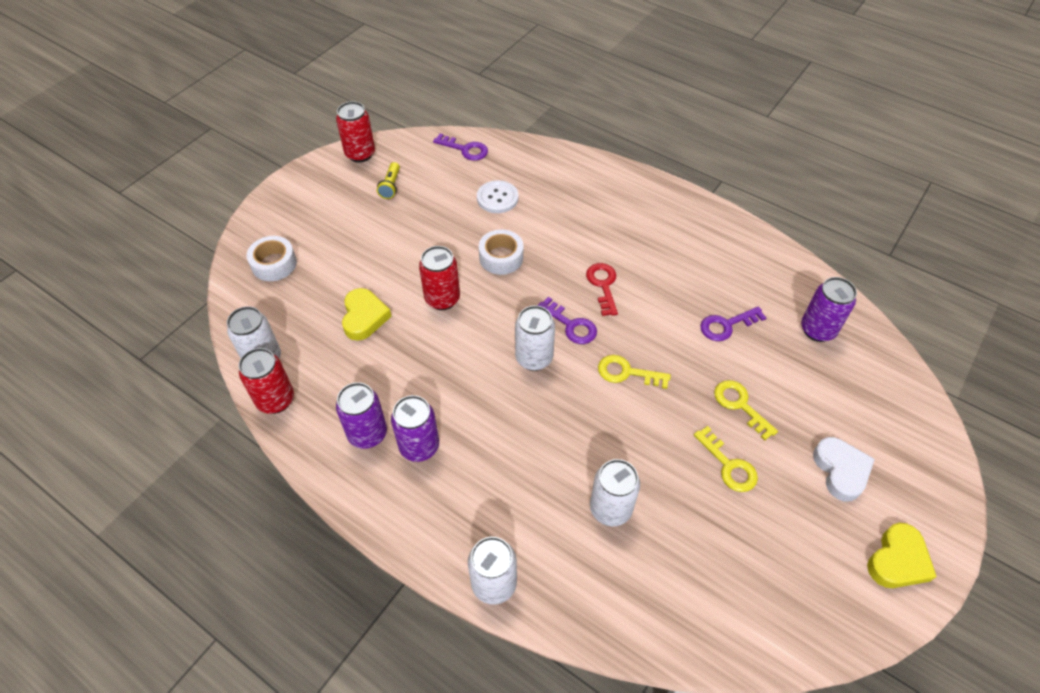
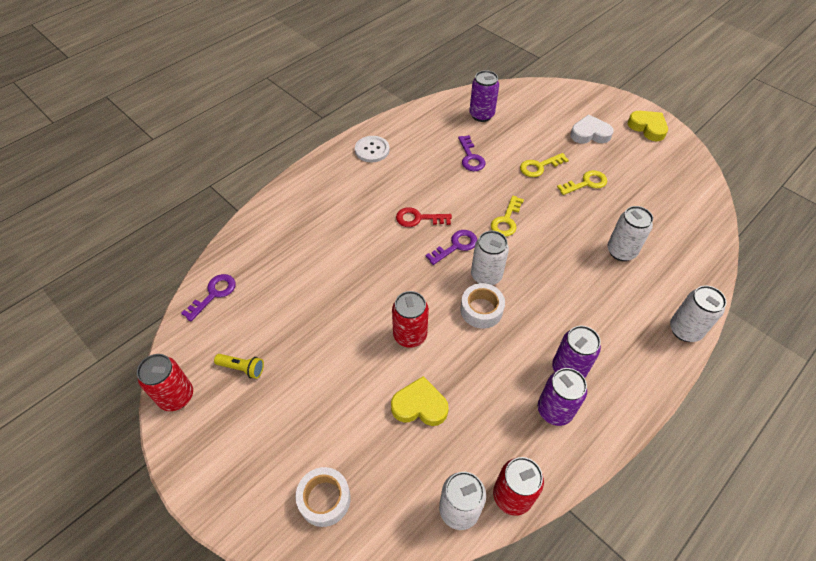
camera: 80 degrees left, 0 degrees up
white button [477,180,519,213] -> white button moved to [355,136,390,162]
white tape [479,229,523,275] -> white tape moved to [460,283,505,329]

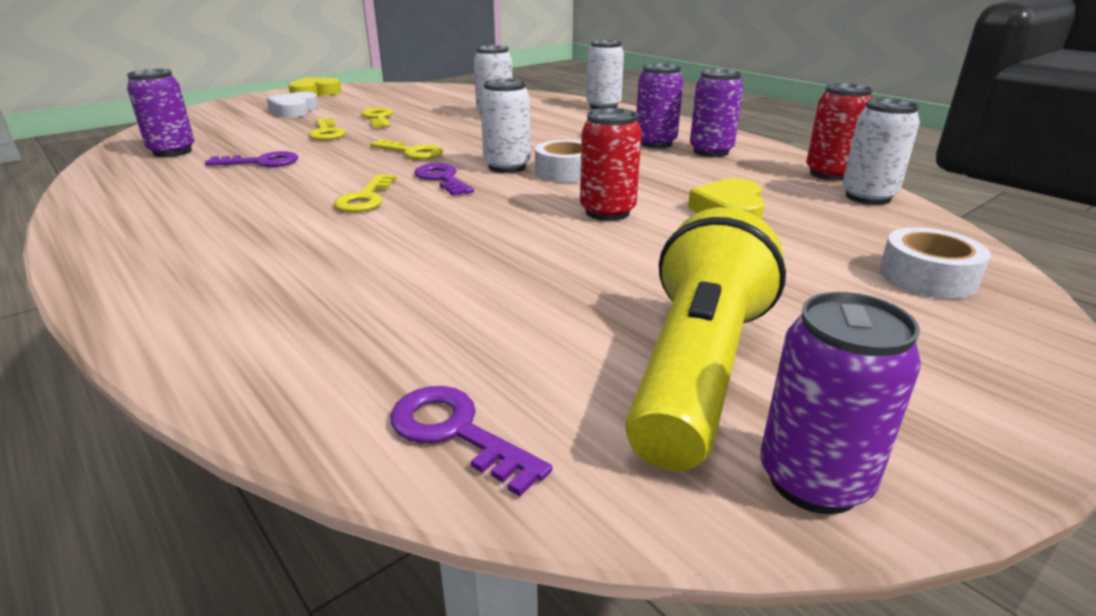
camera: 85 degrees left, 25 degrees down
red can [137,354,193,411] -> purple can [760,292,921,514]
yellow flashlight [214,354,264,379] -> yellow flashlight [625,207,786,471], size x2.47
white button [355,136,390,162] -> none
red key [396,207,452,227] -> yellow key [334,174,397,212]

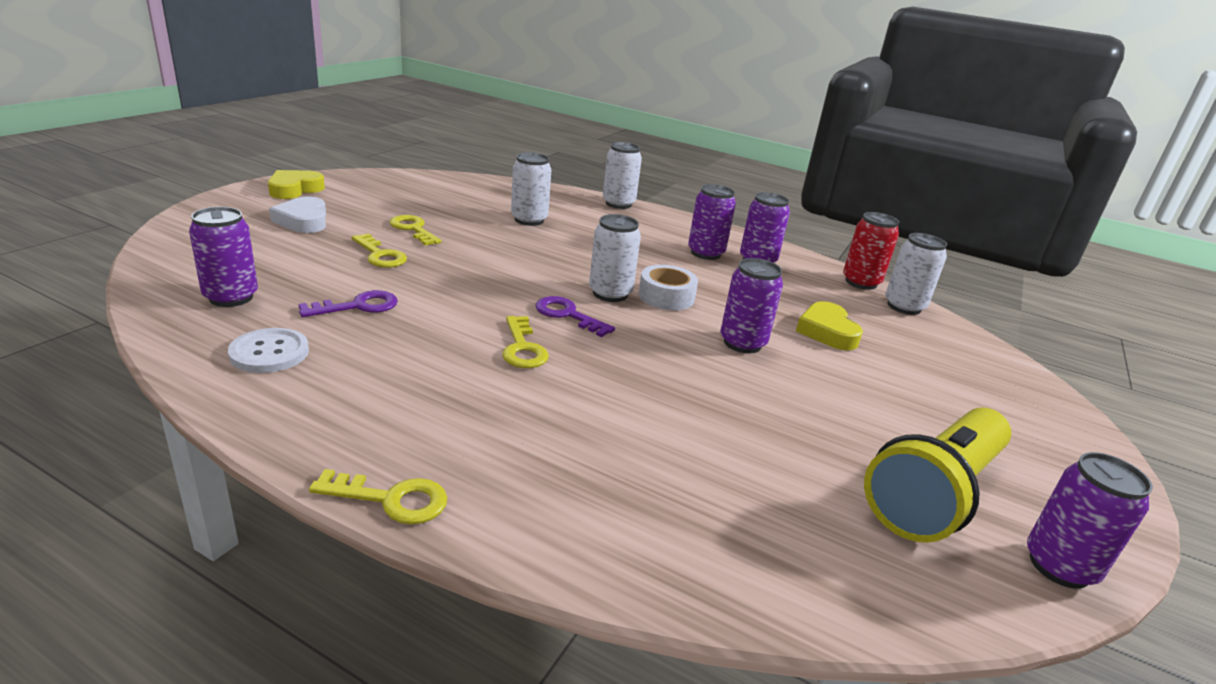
camera: 25 degrees left, 0 degrees up
yellow key [370,139,443,159] -> yellow key moved to [309,469,447,524]
purple key [390,386,552,496] -> none
red can [580,108,642,221] -> purple can [720,258,783,353]
yellow flashlight [625,207,786,471] -> yellow flashlight turned 135 degrees counterclockwise [864,407,1011,543]
white tape [879,227,991,299] -> none
none -> white button [228,328,309,373]

